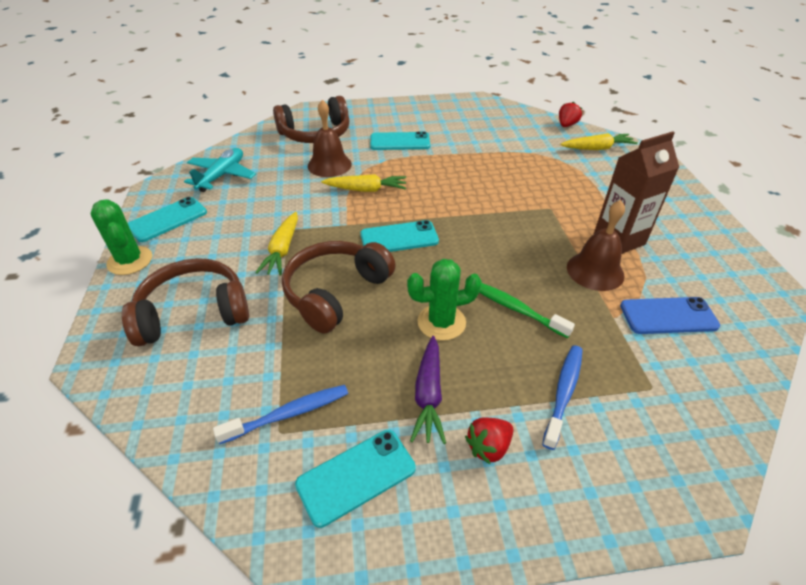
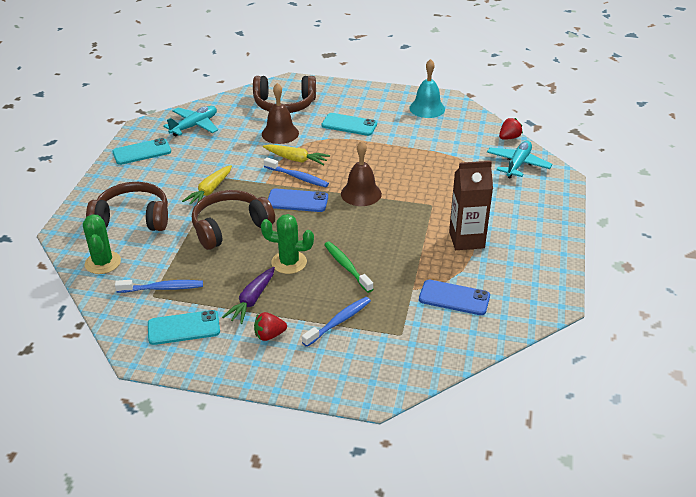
camera: 20 degrees right, 5 degrees down
green cactus [91,200,152,275] -> green cactus moved to [83,214,121,274]
turquoise phone [360,220,439,252] -> blue phone [268,189,328,212]
yellow carrot [560,133,638,150] -> turquoise plane [487,141,552,179]
brown bell [567,200,625,291] -> brown bell moved to [341,141,382,206]
none -> blue toothbrush [264,157,329,187]
none -> turquoise bell [409,59,445,118]

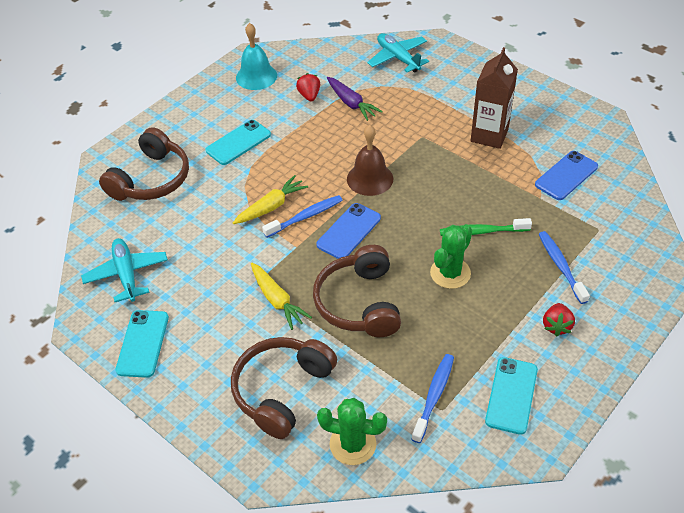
camera: 60 degrees left, 10 degrees up
purple carrot [222,267,275,324] -> purple carrot moved to [327,77,383,121]
brown bell [262,83,299,144] -> none
red strawberry [499,118,523,140] -> red strawberry moved to [296,73,320,101]

